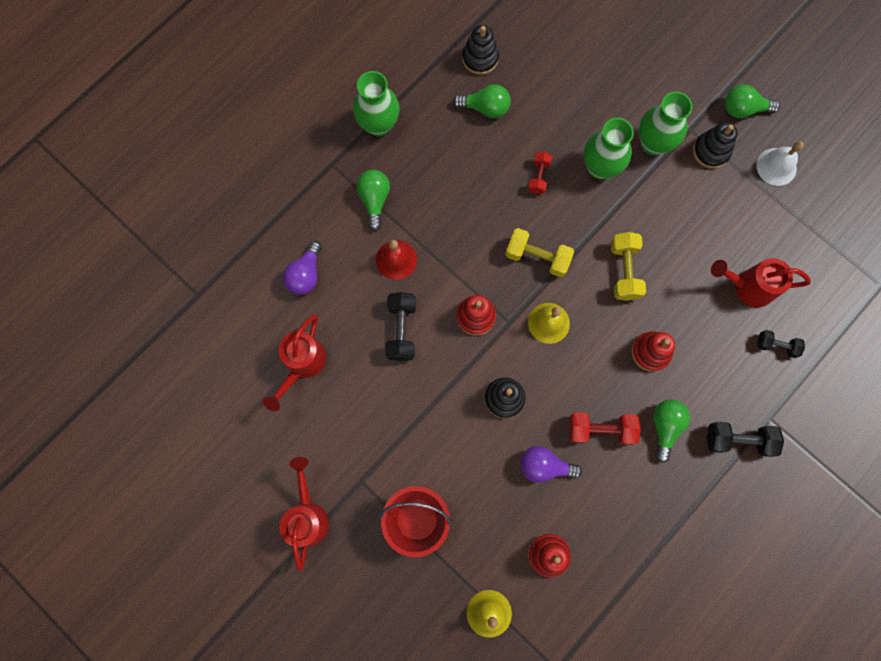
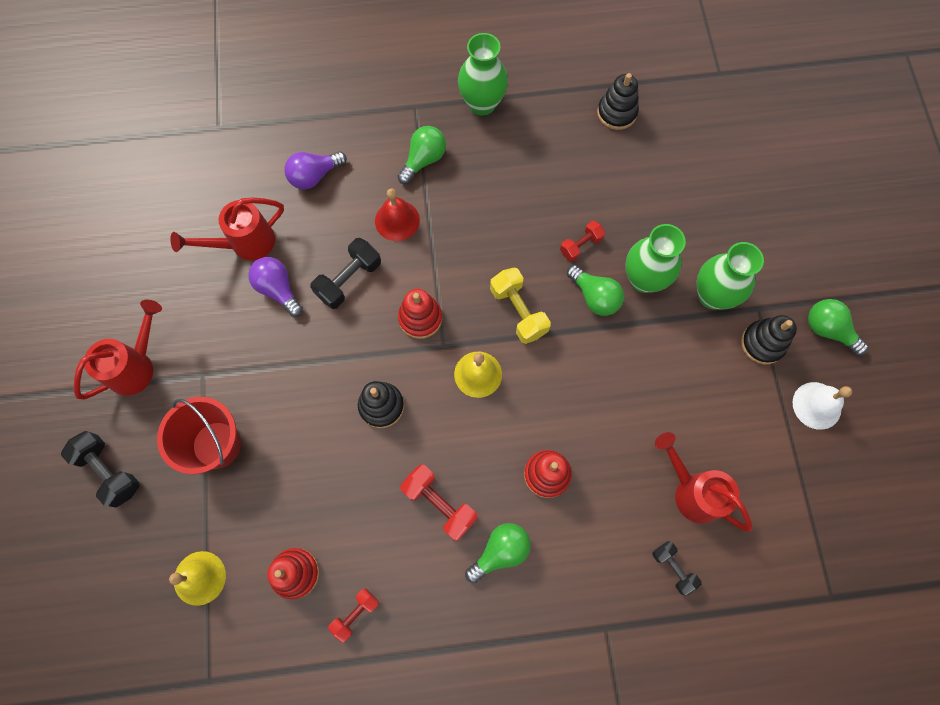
camera: 40 degrees right, 5 degrees down
green light bulb [453,84,511,118] -> green light bulb moved to [567,265,624,316]
purple light bulb [520,446,582,483] -> purple light bulb moved to [248,257,303,317]
yellow dumbbell [611,232,646,301] -> none
black dumbbell [707,422,784,457] -> black dumbbell moved to [61,431,140,508]
none -> red dumbbell [328,589,379,642]

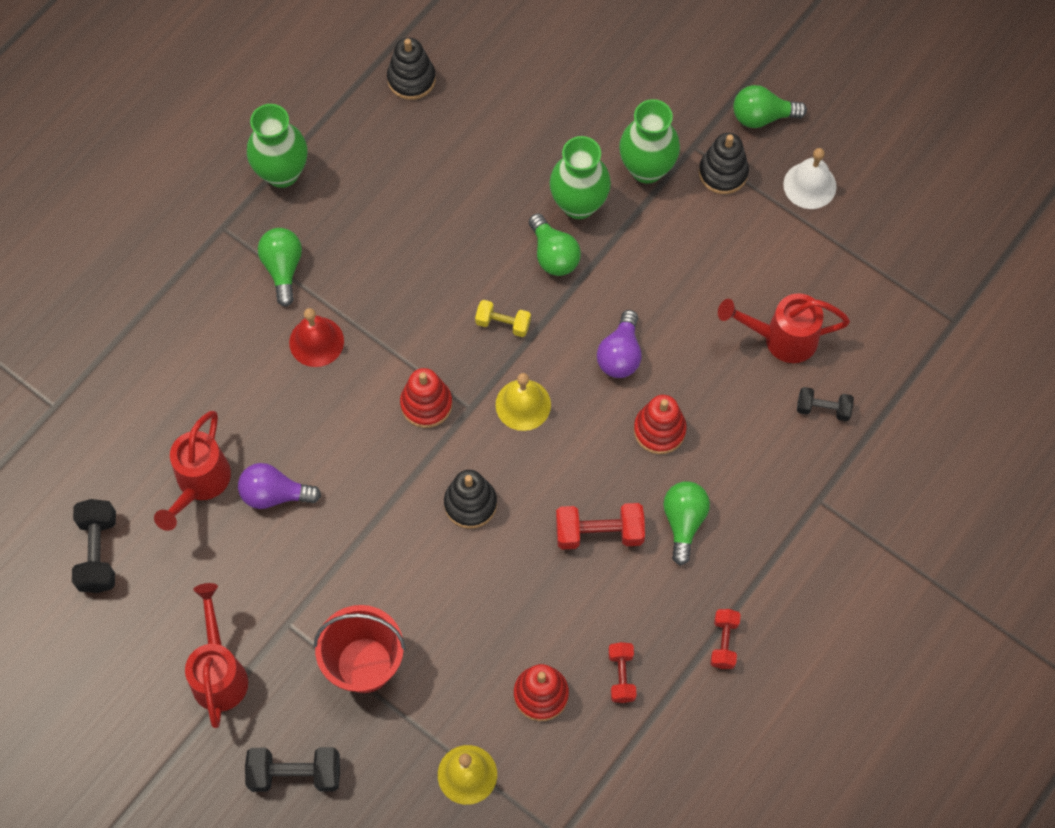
camera: 45 degrees left, 5 degrees down
purple light bulb [284,151,347,189] -> purple light bulb moved to [597,310,641,378]
black dumbbell [310,238,381,309] -> black dumbbell moved to [72,499,116,593]
yellow dumbbell [490,268,551,344] -> yellow dumbbell [475,300,531,337], size x0.63
red dumbbell [560,221,605,261] -> red dumbbell moved to [710,609,741,669]
green light bulb [567,265,624,316] -> green light bulb turned 60 degrees clockwise [529,213,581,276]

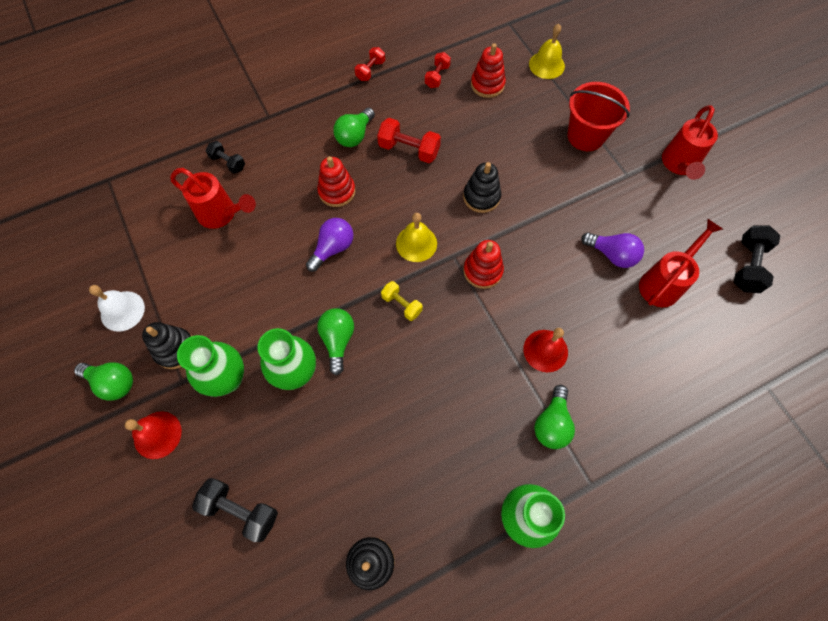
camera: 155 degrees left, 0 degrees up
black dumbbell [245,747,340,792] -> black dumbbell moved to [192,478,278,542]
none -> red bell [125,411,182,459]

